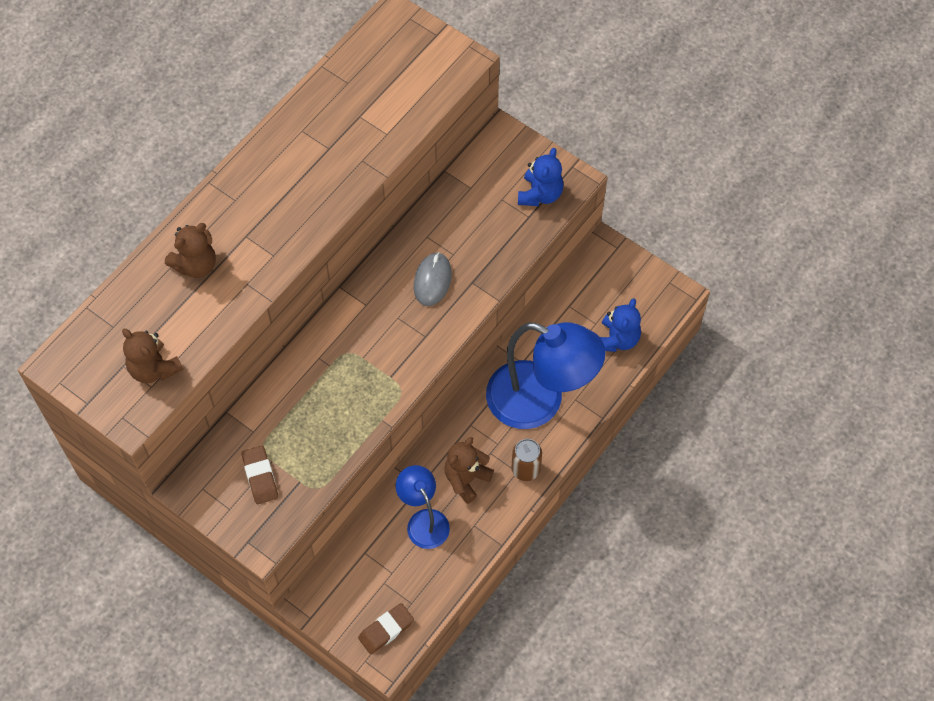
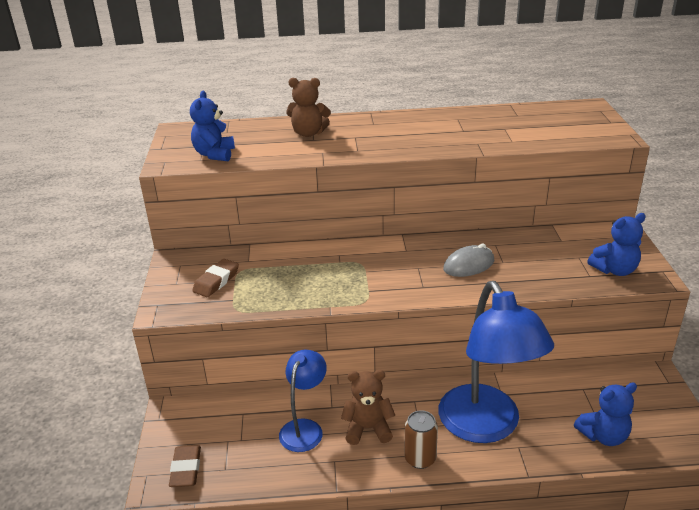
camera: 50 degrees right, 30 degrees down
brown teddy bear [122,329,184,383] -> blue teddy bear [190,91,235,161]
brown eraser [358,603,414,654] -> brown eraser turned 75 degrees clockwise [169,445,201,487]

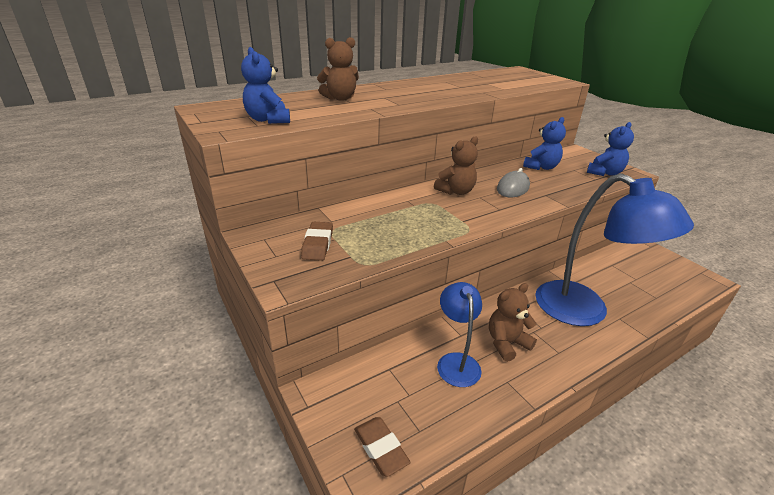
camera: 30 degrees left, 0 degrees up
brown can [404,410,438,469] -> none
blue teddy bear [574,383,637,446] -> blue teddy bear moved to [523,117,566,170]
none -> brown teddy bear [434,136,478,195]

